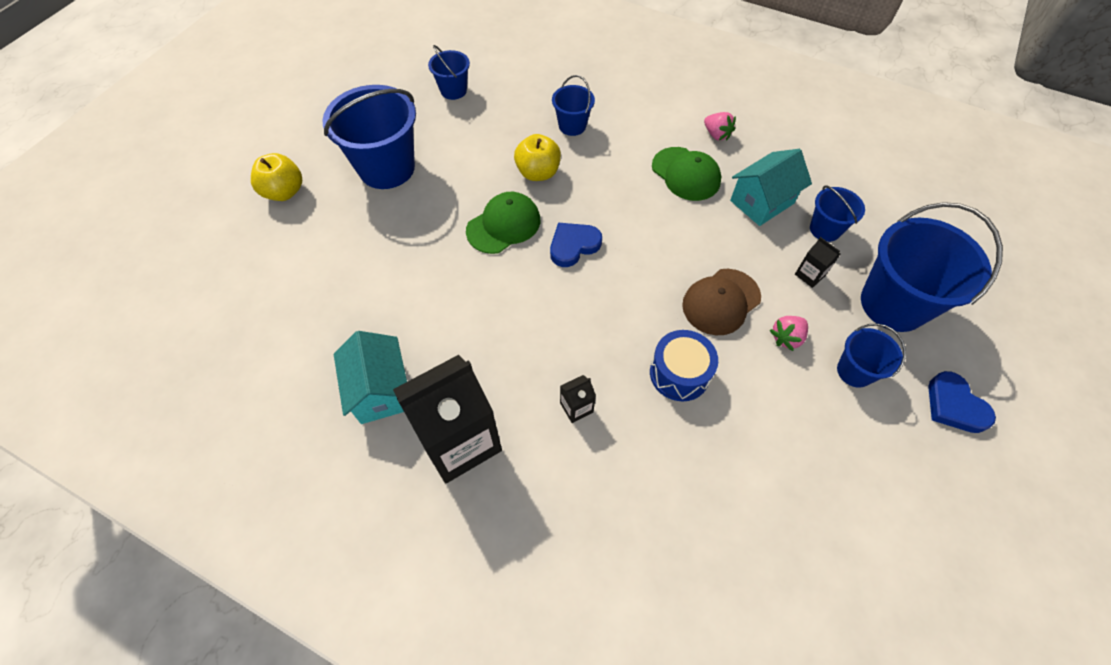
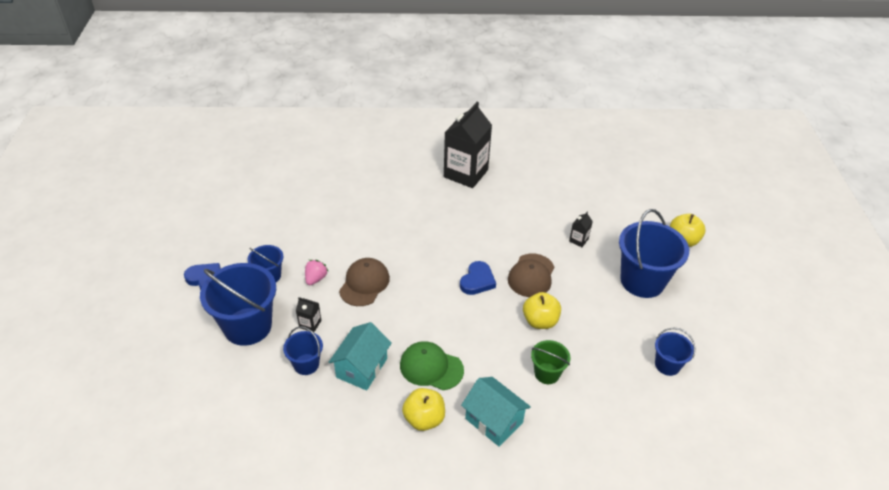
camera: 150 degrees right, 15 degrees down
turquoise house [334,331,407,424] -> turquoise house moved to [461,377,531,447]
green cap [466,192,540,254] -> brown cap [508,253,554,297]
blue bucket [552,75,595,136] -> green bucket [531,340,571,384]
black carton [560,375,596,423] -> black carton moved to [569,212,593,247]
blue drum [650,330,718,401] -> none
pink strawberry [704,112,736,141] -> yellow apple [402,388,445,431]

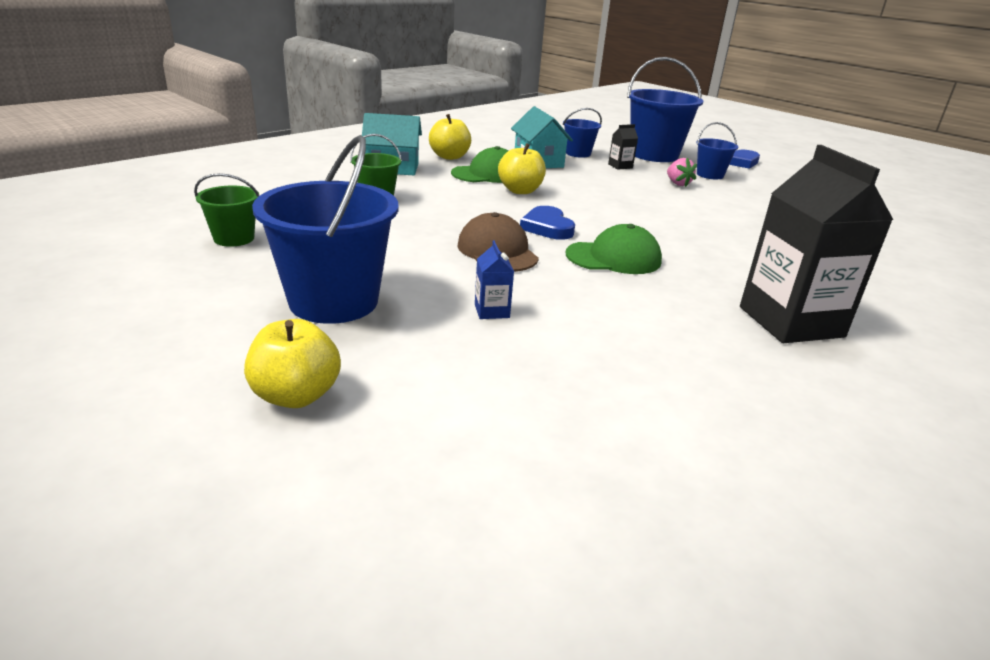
camera: 135 degrees right, 15 degrees down
brown cap [339,258,390,306] -> none
yellow apple [523,292,561,329] -> yellow apple moved to [498,143,546,194]
black carton [569,212,593,247] -> blue carton [475,240,514,319]
blue bucket [655,328,695,376] -> green bucket [194,173,259,247]
none -> green cap [566,224,662,274]

